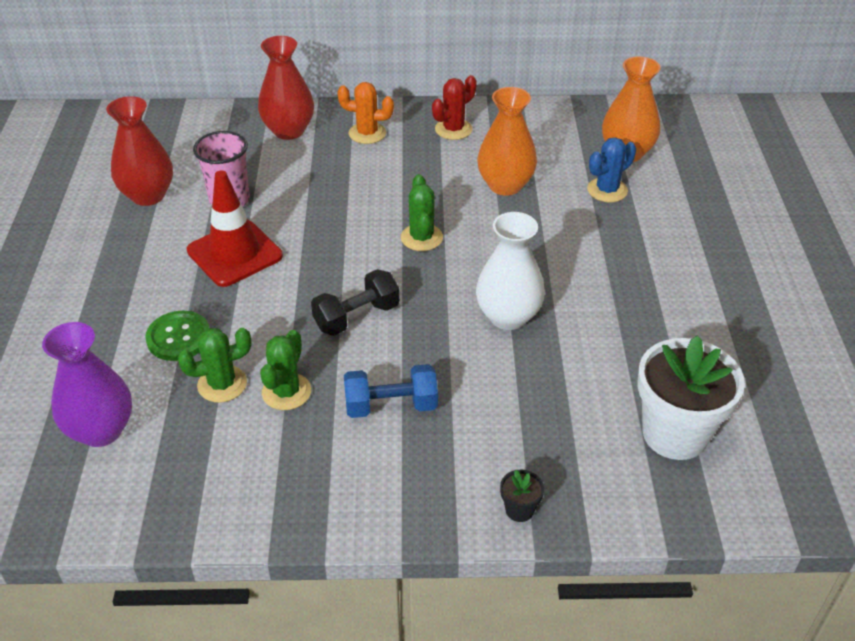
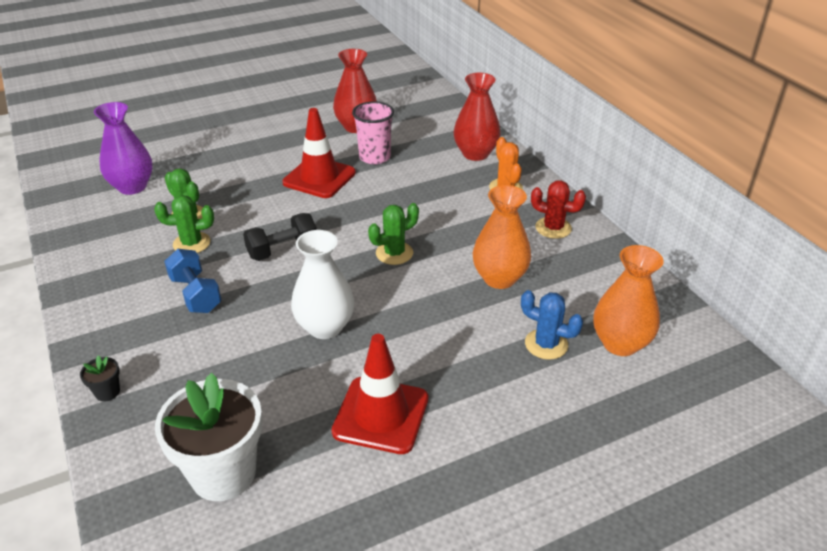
camera: 65 degrees right, 5 degrees down
green button [145,311,209,361] -> none
black dumbbell [311,269,400,336] -> black dumbbell turned 60 degrees counterclockwise [243,213,317,261]
none -> red traffic cone [332,334,428,454]

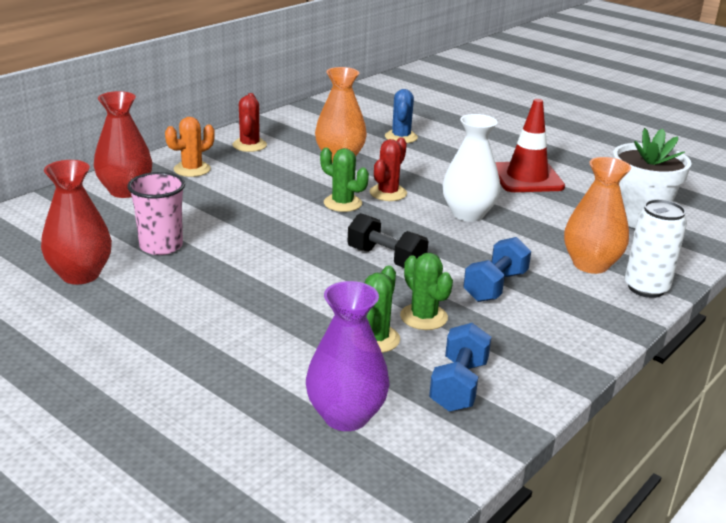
camera: 115 degrees left, 10 degrees down
black flower pot [80,355,120,402] -> white can [625,199,687,298]
red traffic cone [282,108,356,198] -> none
orange vase [594,245,664,356] -> orange vase moved to [564,157,631,274]
none -> red cactus [369,137,407,201]
none -> blue dumbbell [429,323,491,412]

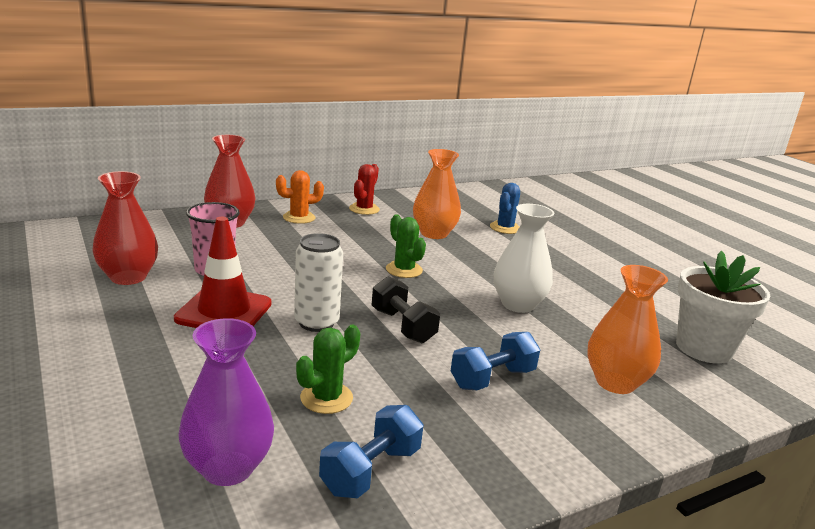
camera: 20 degrees right, 5 degrees down
red cactus [369,137,407,201] -> none
green cactus [400,253,453,330] -> none
red traffic cone [495,99,565,192] -> red traffic cone moved to [174,217,272,328]
white can [625,199,687,298] -> white can moved to [294,233,343,332]

